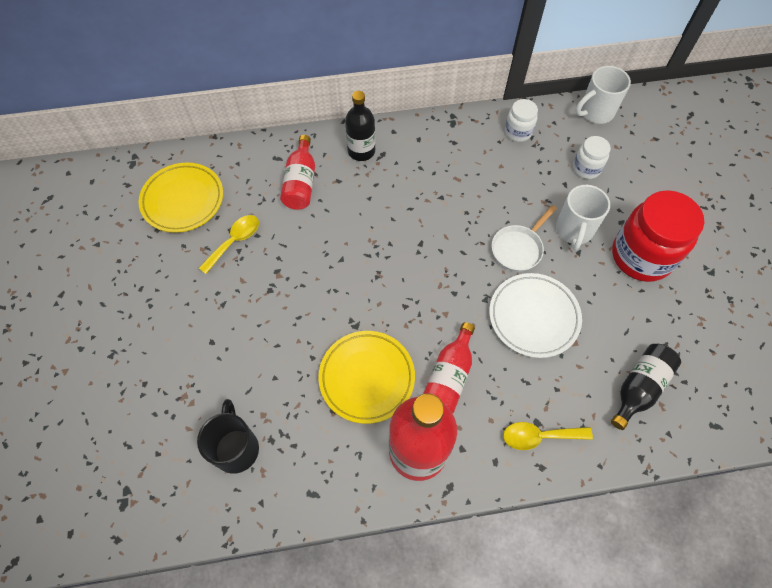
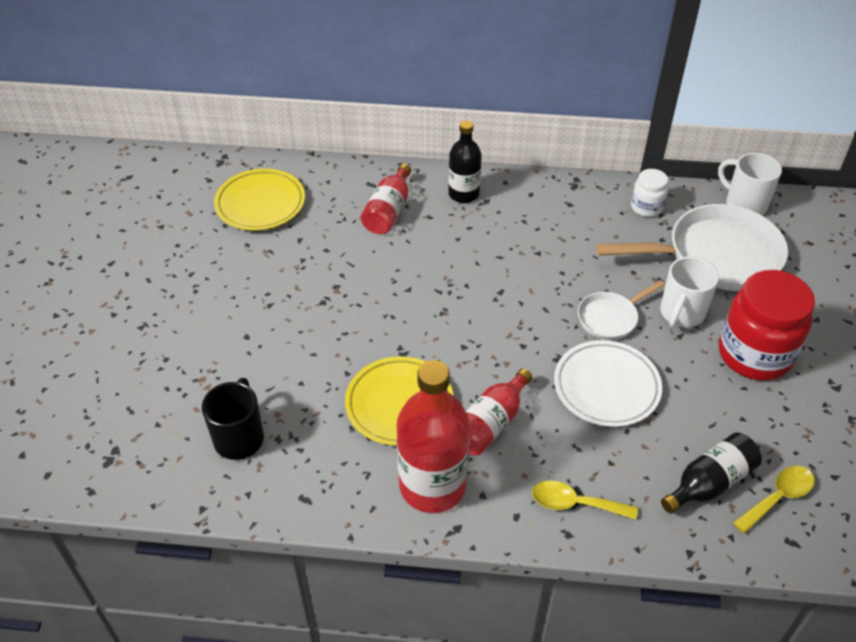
camera: 15 degrees right, 15 degrees down
yellow spoon [199,215,259,274] -> yellow spoon moved to [733,466,815,534]
white jar [573,136,611,179] -> white pan [596,204,788,291]
white mug [575,66,631,124] -> white mug turned 60 degrees clockwise [718,153,782,215]

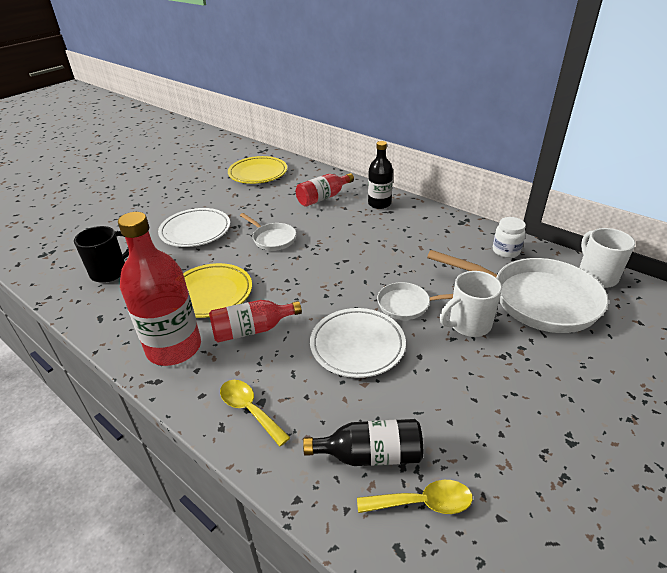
camera: 35 degrees right, 10 degrees down
red jar [719,270,815,381] -> none
none -> white plate [158,208,230,247]
none -> white pan [240,213,296,251]

